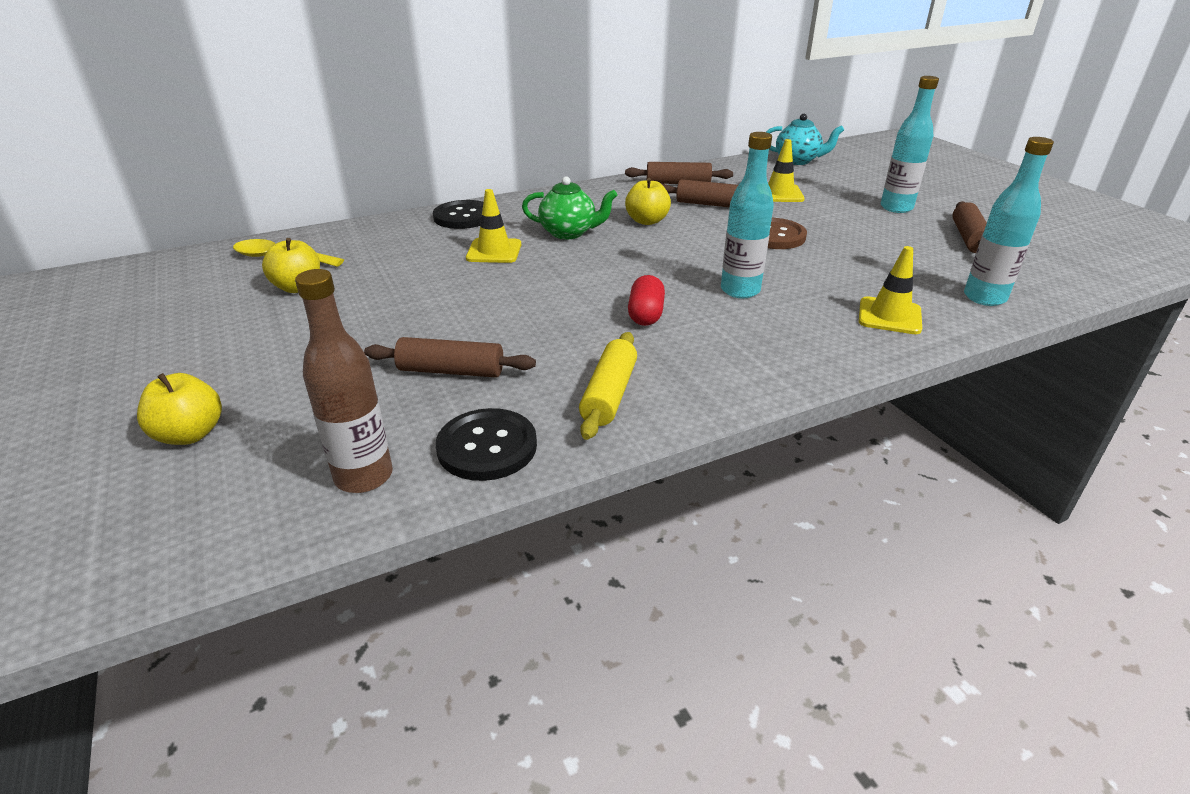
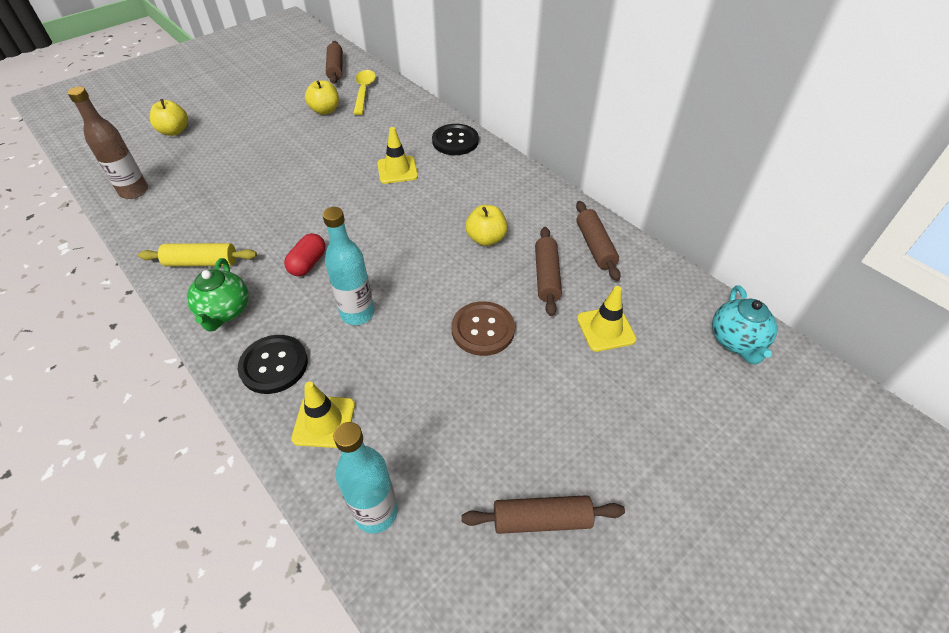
camera: 75 degrees right, 15 degrees up
brown rolling pin [364,337,536,378] -> brown rolling pin moved to [326,41,343,84]
black button [436,408,537,481] -> black button moved to [238,335,308,394]
green teapot [522,176,617,239] -> green teapot moved to [187,258,249,332]
red capsule [628,275,665,326] -> red capsule turned 60 degrees counterclockwise [284,233,326,276]
turquoise bottle [881,76,939,213] -> none

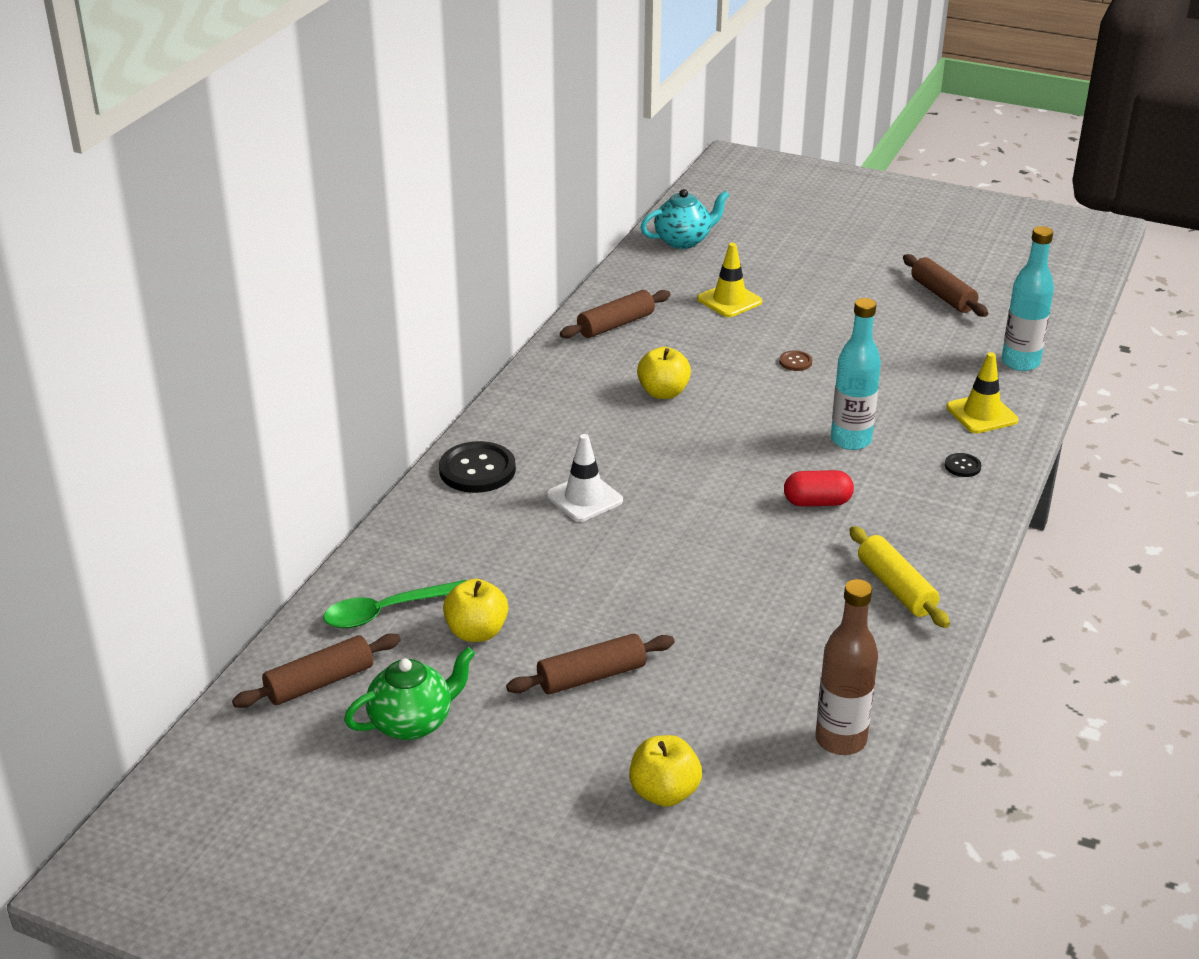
camera: 115 degrees left, 15 degrees down
green teapot [187,258,249,332] -> green teapot moved to [344,647,475,740]
black button [238,335,308,394] -> black button [945,453,981,477], size x0.47
yellow spoon [353,70,376,115] -> green spoon [323,580,467,628]
yellow traffic cone [377,127,418,184] -> white traffic cone [546,434,623,522]
brown button [452,301,515,356] -> brown button [779,350,812,371], size x0.47
brown rolling pin [535,227,562,316] -> brown rolling pin moved to [506,634,675,694]

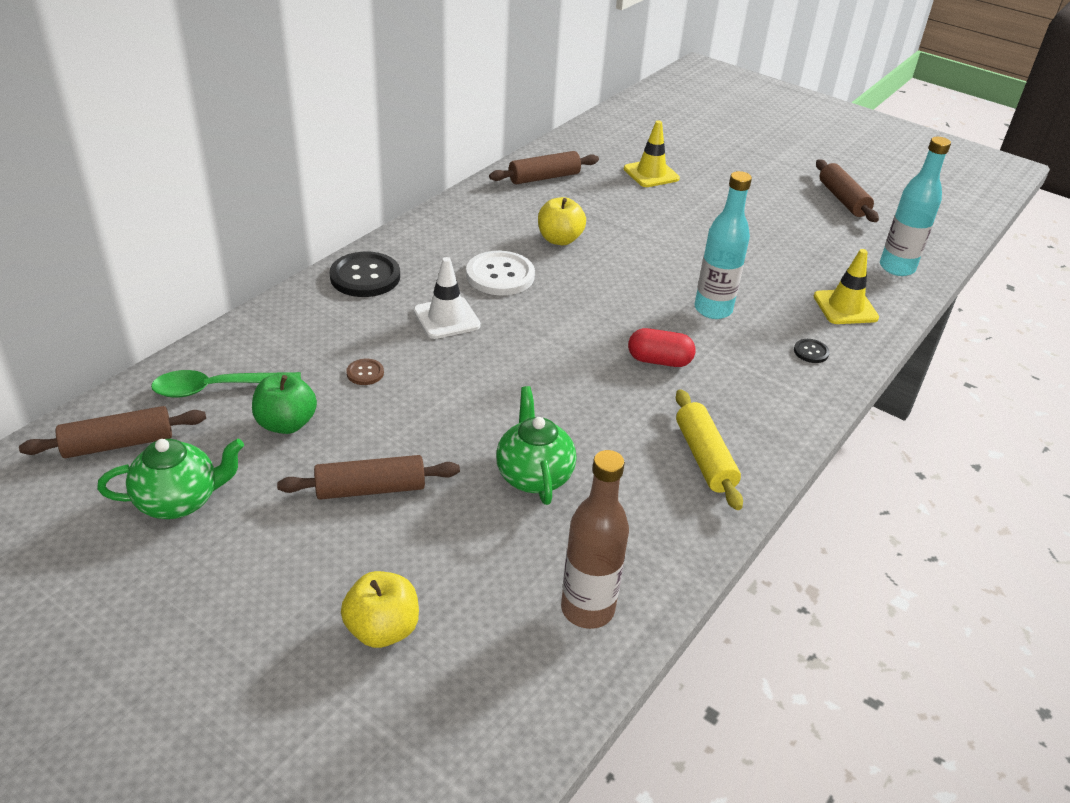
camera: 10 degrees right, 5 degrees up
yellow apple [443,579,508,642] -> green apple [252,373,317,434]
turquoise teapot [641,189,729,249] -> none
brown button [779,350,812,371] -> brown button moved to [346,359,384,385]
none -> white button [466,251,535,295]
none -> green teapot [496,386,576,505]

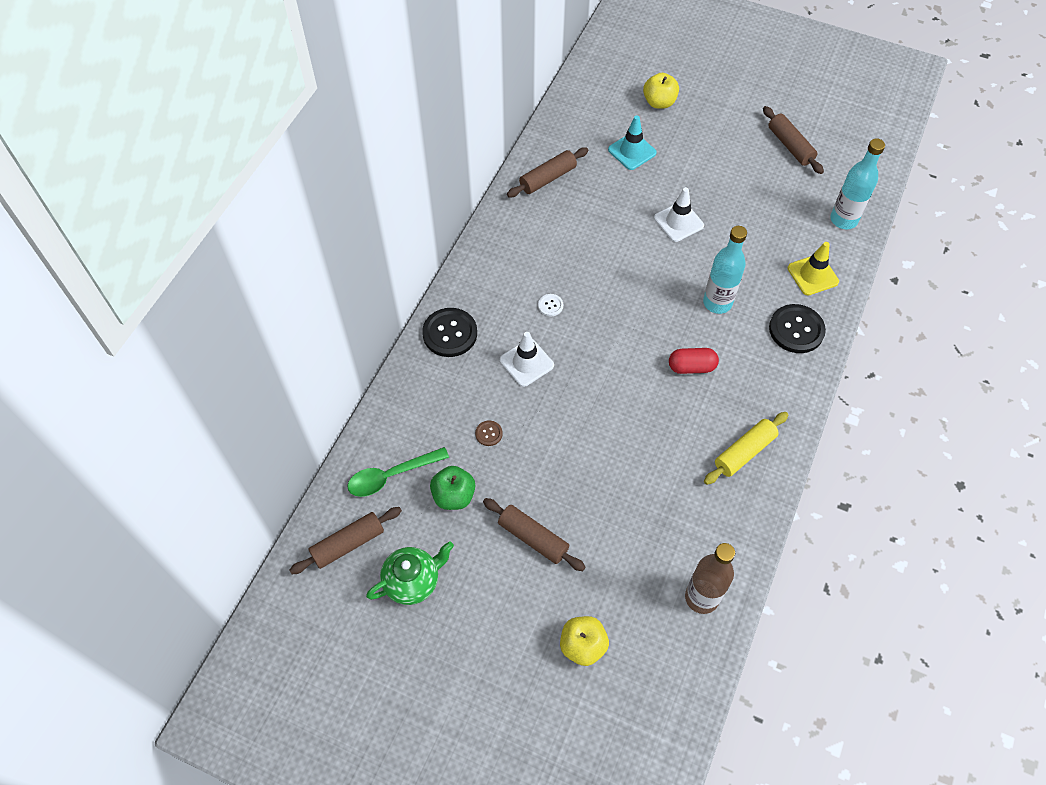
camera: 10 degrees left, 20 degrees up
brown rolling pin [277,455,460,500] -> brown rolling pin turned 60 degrees clockwise [483,498,586,571]
white button [466,251,535,295] -> white button [538,294,563,316], size x0.47
green teapot [496,386,576,505] -> none
yellow apple [538,197,586,245] -> yellow apple moved to [643,73,679,109]
yellow traffic cone [624,120,680,187] -> turquoise traffic cone [608,115,657,170]
yellow rolling pin [676,389,743,510] -> yellow rolling pin turned 75 degrees clockwise [704,412,788,485]
black button [794,339,830,363] -> black button [769,304,826,353], size x2.12
none -> white traffic cone [654,187,704,242]

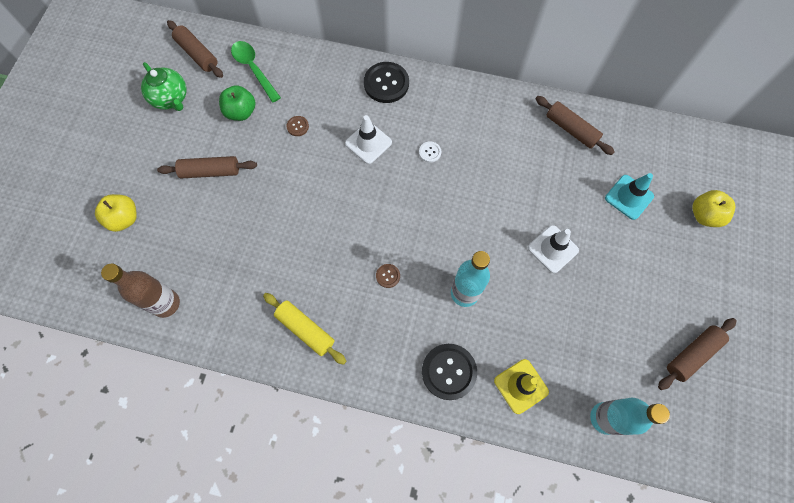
camera: 80 degrees right, 10 degrees up
brown rolling pin [483,498,586,571] -> brown rolling pin turned 60 degrees clockwise [157,156,257,178]
red capsule [669,348,719,374] -> brown button [376,264,400,288]

